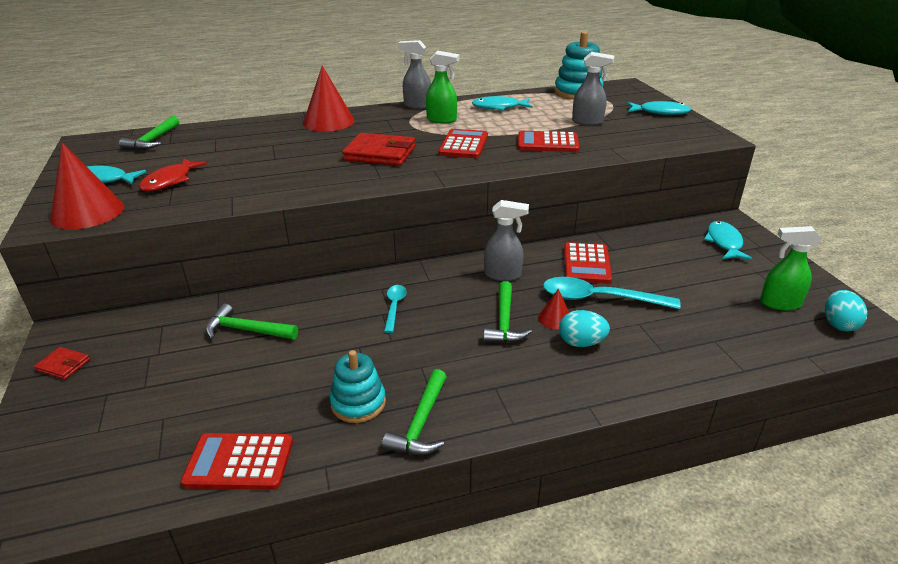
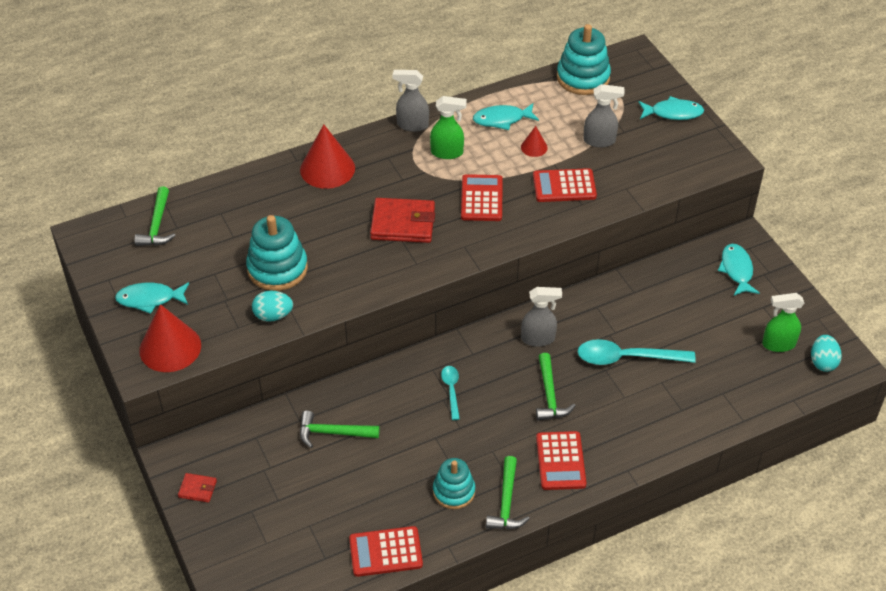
camera: 10 degrees left, 15 degrees up
red fish [139,158,207,191] -> none
red cone [538,289,569,329] -> red cone moved to [521,126,548,157]
turquoise egg [559,310,610,347] -> turquoise egg moved to [252,291,293,322]
red calculator [564,242,612,284] -> red calculator moved to [536,431,586,490]
none -> turquoise stacking toy [246,215,308,291]

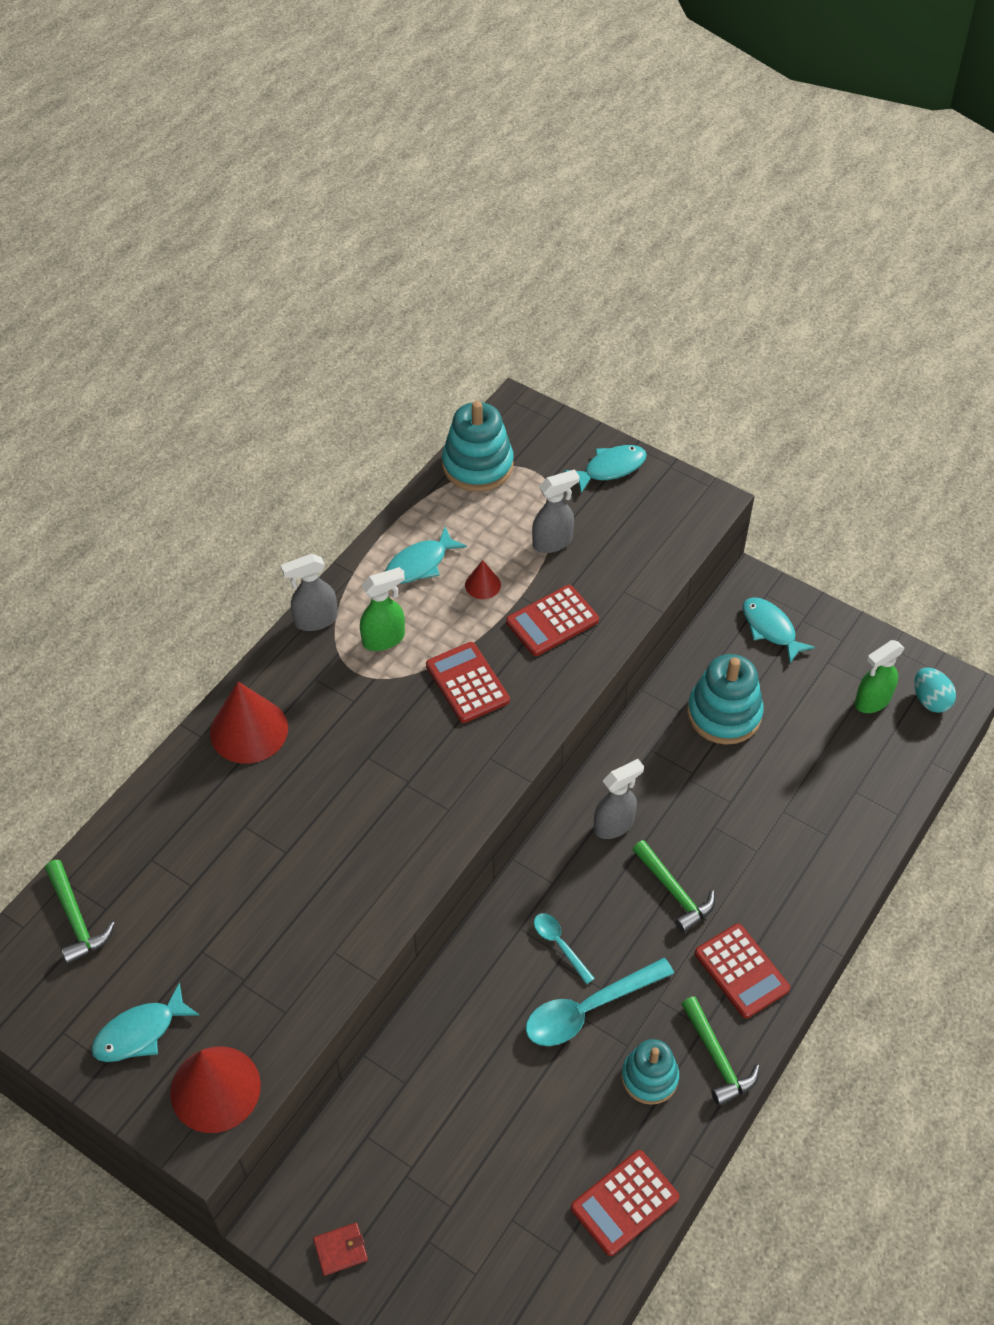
camera: 30 degrees left, 5 degrees up
turquoise stacking toy [246,215,308,291] -> turquoise stacking toy moved to [687,654,764,745]
turquoise egg [252,291,293,322] -> none
green hammer [300,411,379,448] -> none
red wallet [370,198,435,243] -> none
turquoise spoon [578,339,696,365] -> turquoise spoon moved to [526,957,674,1046]

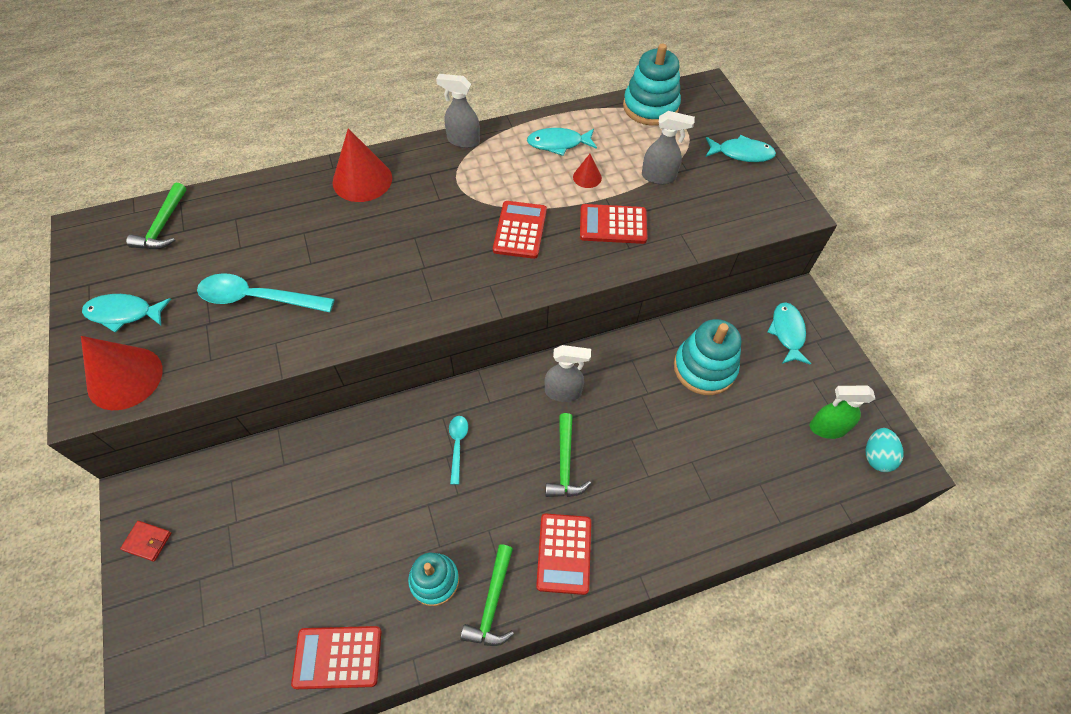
camera: 35 degrees right, 5 degrees up
green spray bottle [360,567,405,651] -> none
turquoise spoon [526,957,674,1046] -> turquoise spoon moved to [197,273,334,312]

